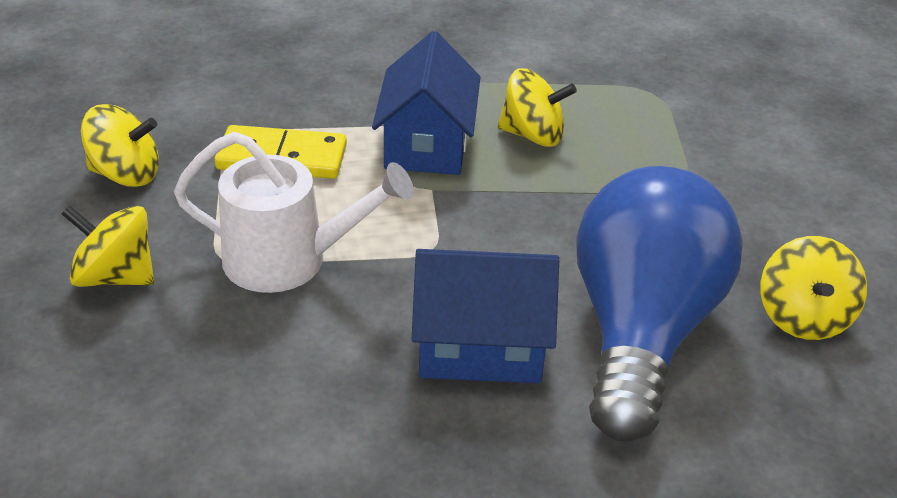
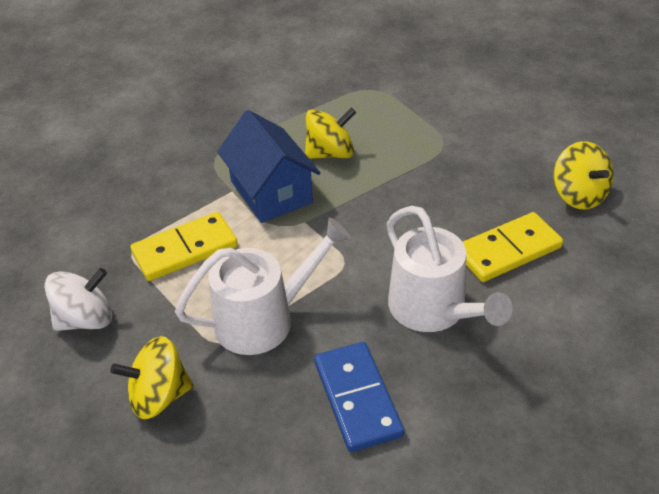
camera: 30 degrees left, 5 degrees up
yellow spinning top [81,104,159,187] -> white spinning top [45,268,112,331]
blue house [412,249,559,383] -> white watering can [387,206,512,332]
blue light bulb [576,166,743,442] -> yellow domino [463,212,563,282]
none -> blue domino [314,342,404,452]

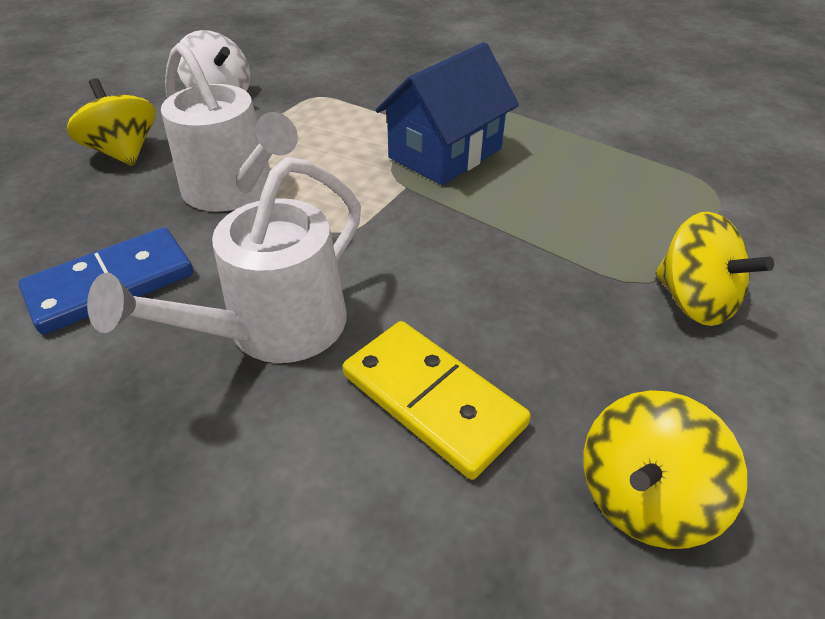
camera: 70 degrees right, 0 degrees up
yellow domino [131,212,238,281] -> none
yellow spinning top [305,108,356,159] -> yellow spinning top moved to [655,212,774,326]

